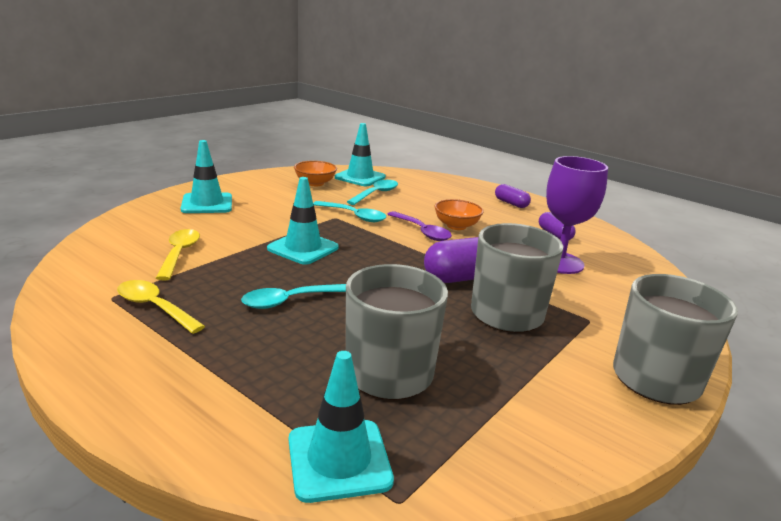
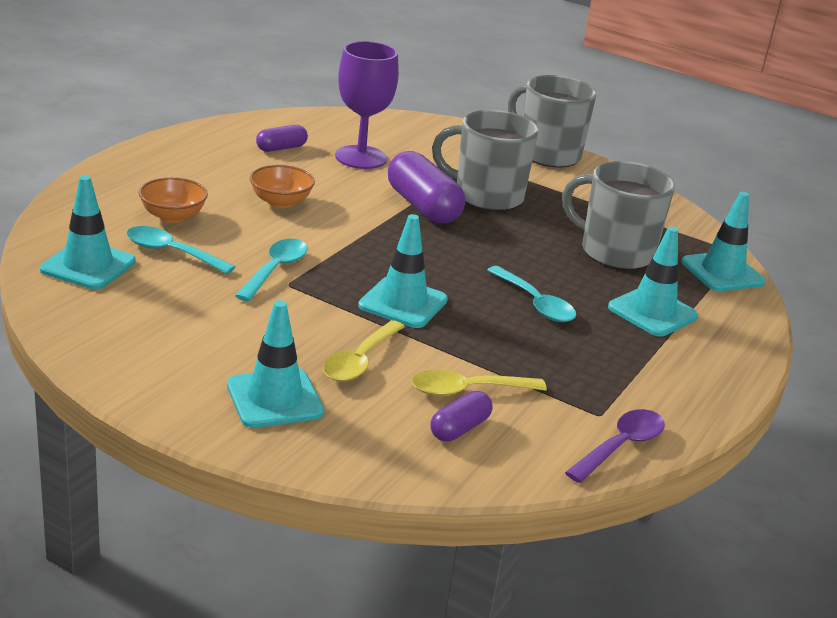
camera: 100 degrees left, 5 degrees up
yellow spoon [117,280,205,334] -> yellow spoon moved to [323,320,405,382]
orange bowl [294,161,337,186] -> orange bowl moved to [138,177,208,223]
purple spoon [387,211,452,241] -> purple spoon moved to [565,409,665,483]
purple capsule [495,184,531,208] -> purple capsule moved to [430,391,493,442]
none -> turquoise traffic cone [608,227,698,337]

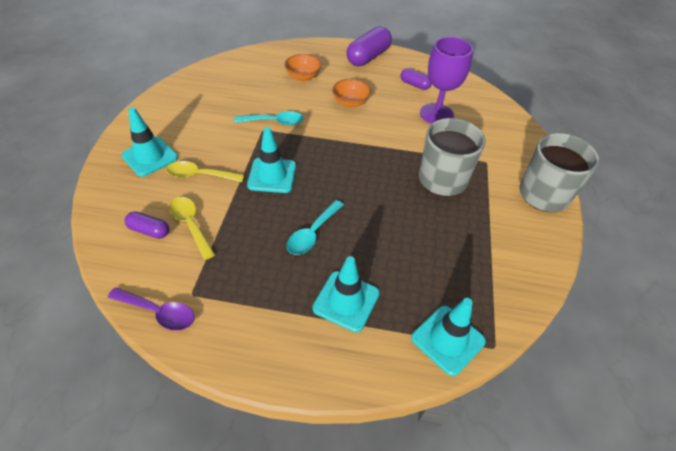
camera: 70 degrees right, 20 degrees up
turquoise traffic cone [40,175,136,290] -> none
turquoise spoon [127,226,235,274] -> none
purple capsule [388,151,465,223] -> purple capsule moved to [346,26,392,66]
grey mug [562,161,675,270] -> none

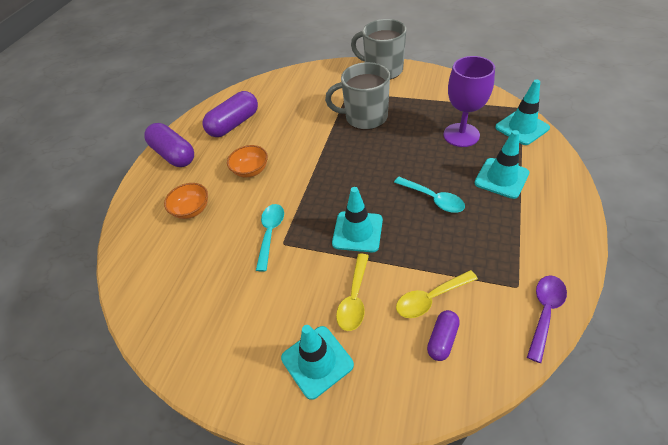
camera: 75 degrees left, 0 degrees up
purple capsule [400,68,432,90] -> purple capsule [202,91,258,137], size x1.86
purple goblet [420,37,473,124] -> purple goblet moved to [443,56,495,147]

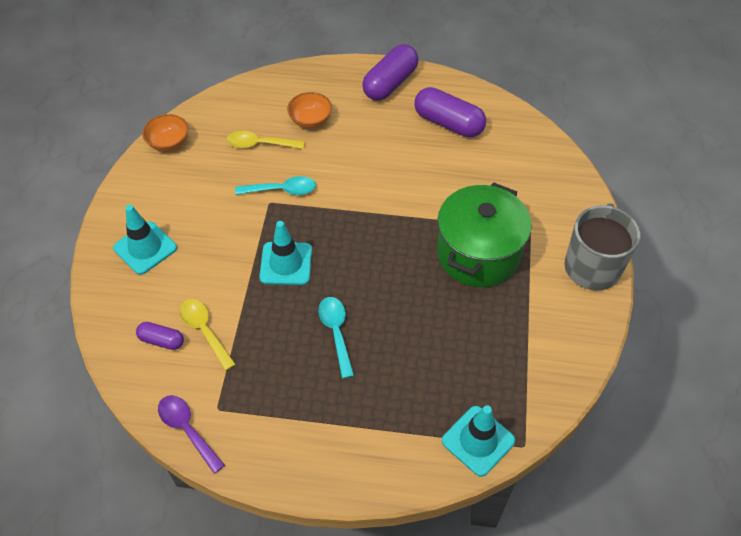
camera: 75 degrees right, 5 degrees up
orange bowl [227,145,268,178] -> orange bowl moved to [142,114,189,151]
grey mug [325,62,390,130] -> green pot [437,182,532,287]
yellow spoon [336,254,369,331] -> yellow spoon moved to [227,131,305,149]
turquoise spoon [394,177,465,213] -> turquoise spoon turned 135 degrees clockwise [318,297,354,379]
purple goblet [443,56,495,147] -> none
turquoise traffic cone [475,130,529,199] -> none
purple spoon [527,275,567,363] -> purple spoon turned 150 degrees counterclockwise [158,395,225,474]

